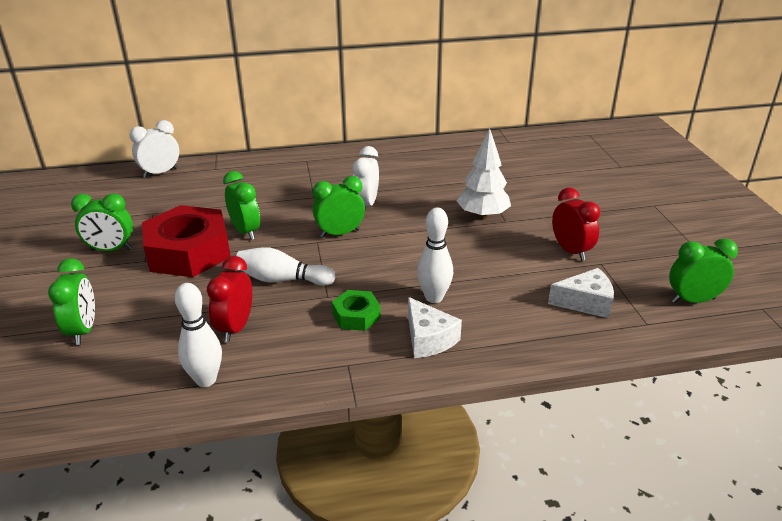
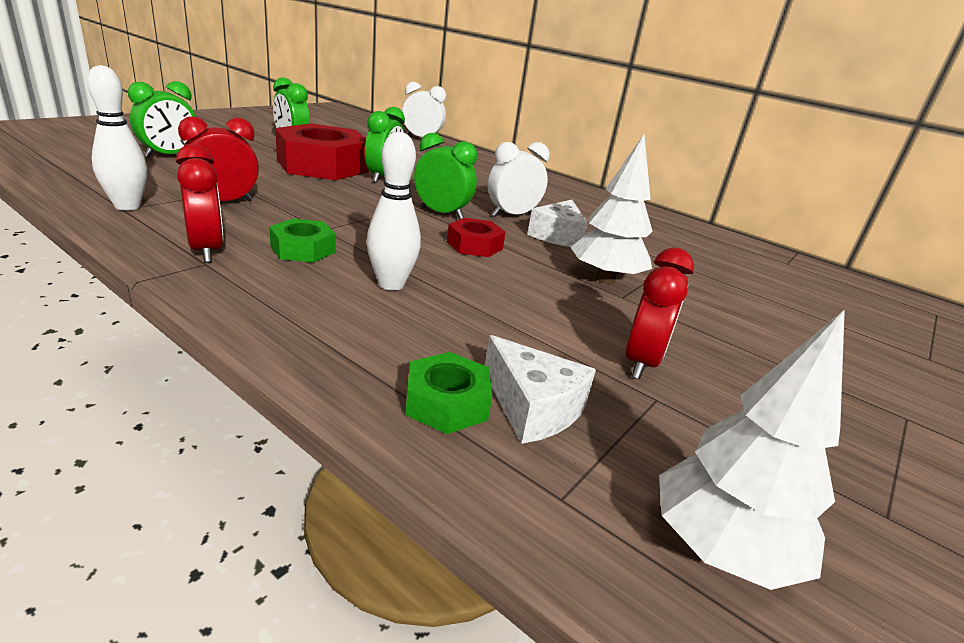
camera: 45 degrees right, 5 degrees down
white bowling pin [236,247,336,286] -> none
white cheese [408,297,462,358] -> white cheese moved to [527,200,587,247]
green clock [669,238,738,303] -> white tree [659,309,845,590]
none -> red clock [176,144,223,263]
none -> green nut [405,352,492,434]
none -> red nut [447,218,506,257]

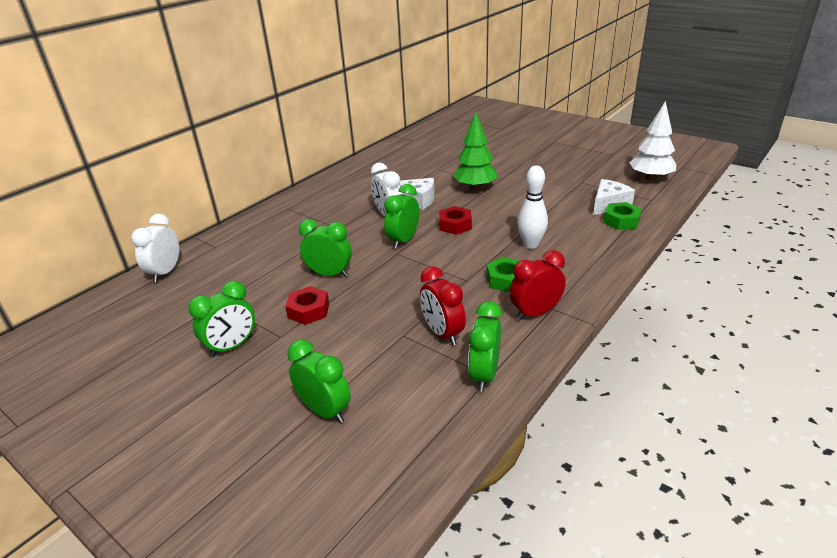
camera: 85 degrees left, 5 degrees up
white bowling pin [87,65,147,210] -> green clock [468,301,502,392]
red nut [275,123,369,180] -> red nut [285,286,329,325], size x0.48
white tree [571,135,653,284] -> green tree [453,112,498,190]
red clock [625,247,694,379] -> none

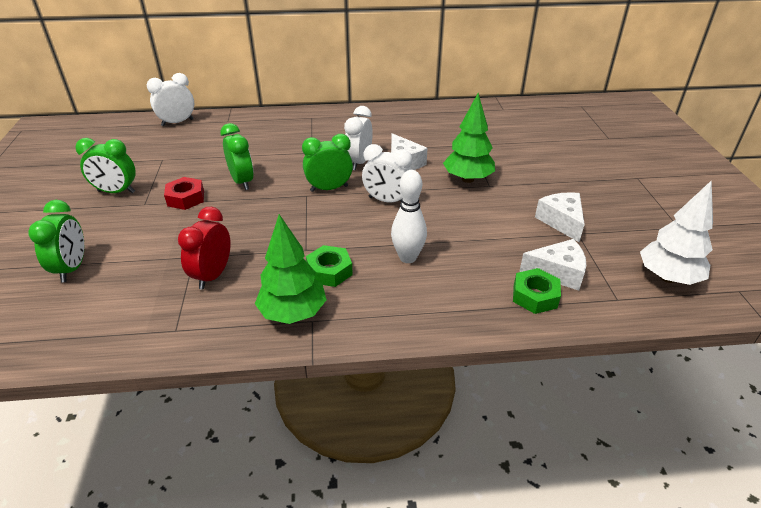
camera: 45 degrees right, 5 degrees up
red nut [439,206,472,235] -> white clock [362,144,412,203]
green clock [468,301,502,392] -> none
red clock [509,250,566,320] -> green tree [255,214,327,324]
none -> white cheese [535,192,585,242]

